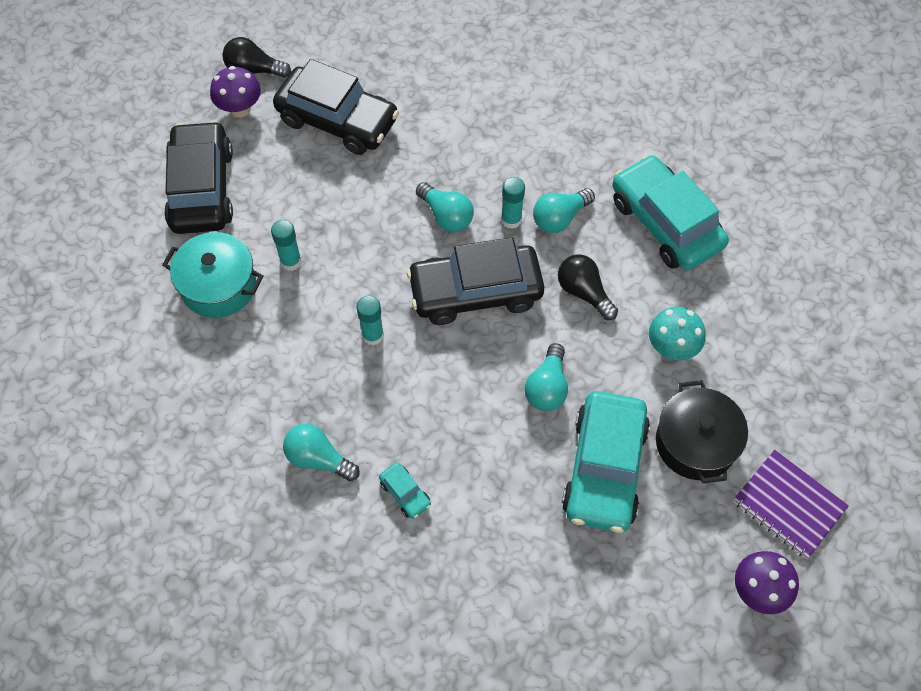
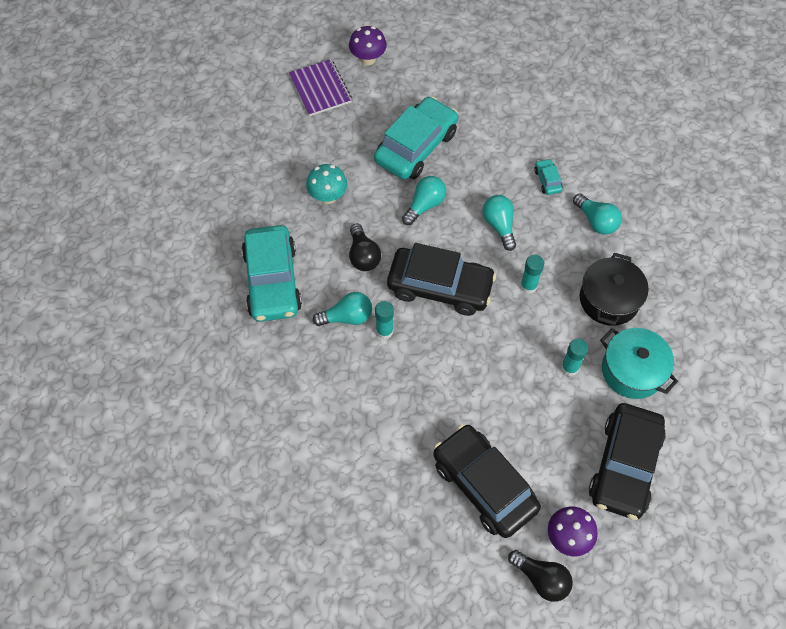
camera: 155 degrees left, 0 degrees up
turquoise light bulb [416,182,474,232] -> turquoise light bulb moved to [483,195,516,251]
black pot [656,380,748,483] -> black pot moved to [580,253,649,326]

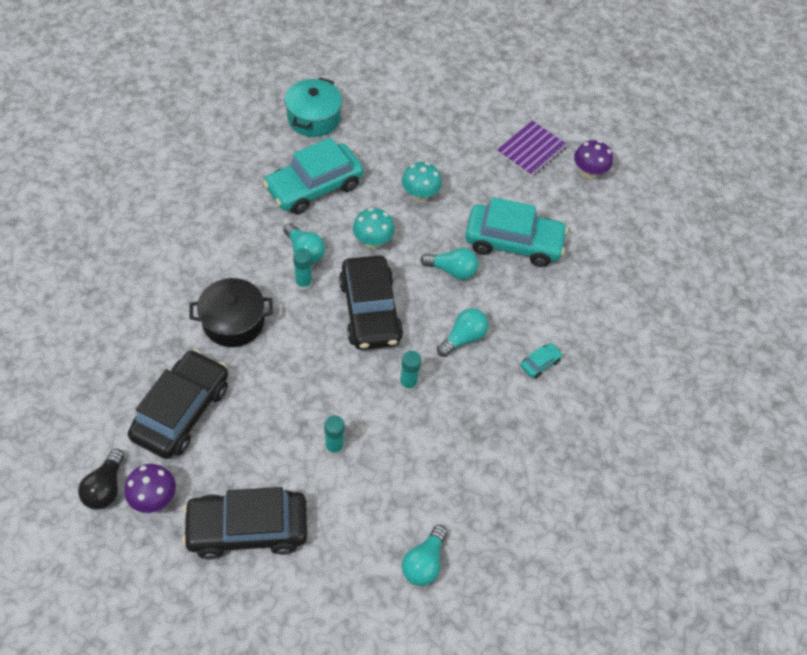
camera: 60 degrees right, 5 degrees down
black light bulb [349,223,381,271] -> turquoise mushroom [353,208,395,249]
turquoise light bulb [573,194,622,235] -> turquoise light bulb moved to [402,525,447,586]
black pot [580,253,649,326] -> black pot moved to [190,278,273,347]
turquoise pot [600,328,678,399] -> turquoise pot moved to [285,77,342,137]

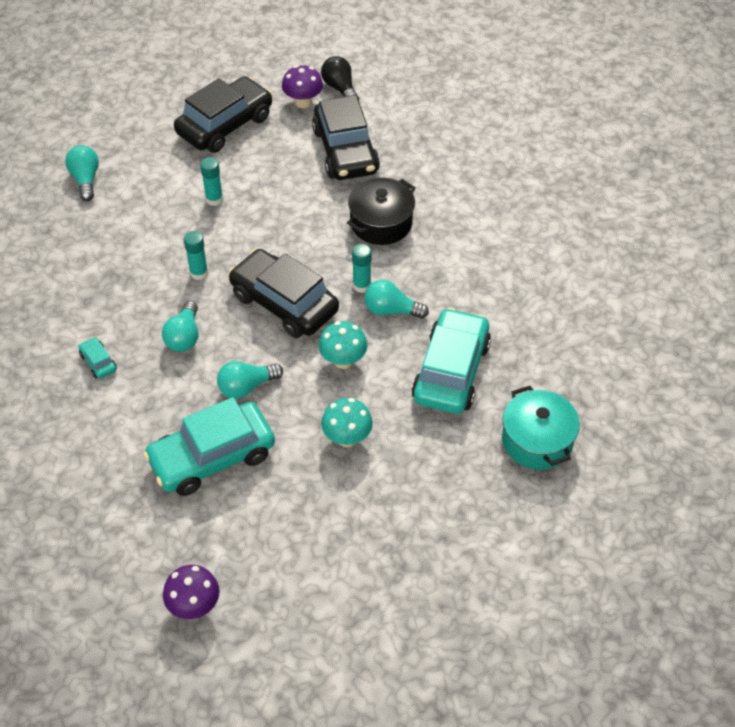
camera: 145 degrees right, 5 degrees down
purple notebook [497,121,568,177] -> none
turquoise car [520,343,563,378] -> turquoise car turned 135 degrees clockwise [78,337,117,379]

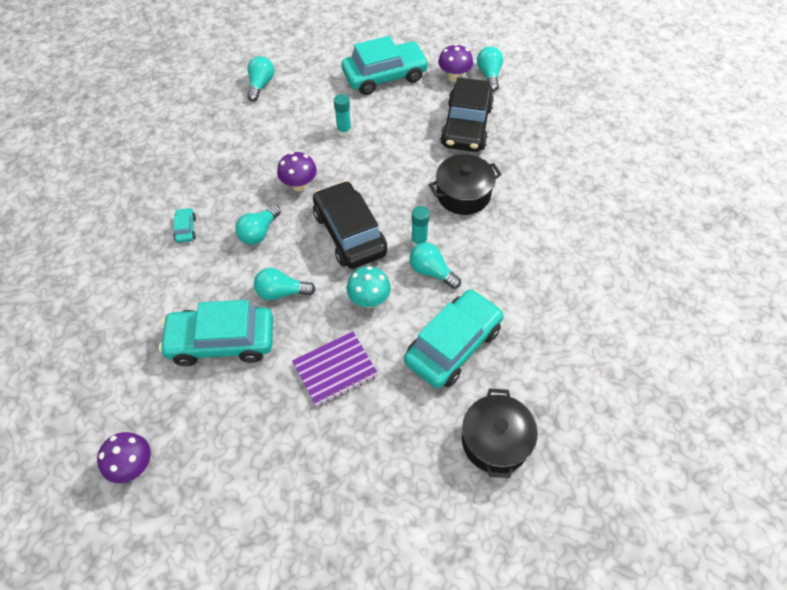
camera: 25 degrees right, 5 degrees up
black car [174,76,272,153] -> turquoise car [341,36,429,95]
turquoise glue stick [184,231,208,280] -> purple mushroom [277,152,317,191]
black light bulb [321,56,359,100] -> turquoise light bulb [477,46,503,92]
turquoise mushroom [321,398,373,447] -> purple notebook [292,331,378,407]
turquoise pot [502,386,580,470] -> black pot [462,388,538,478]

